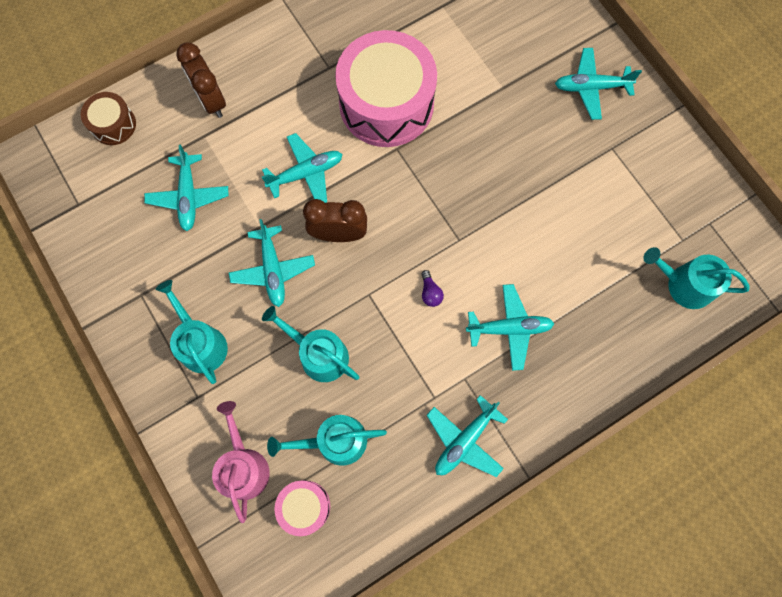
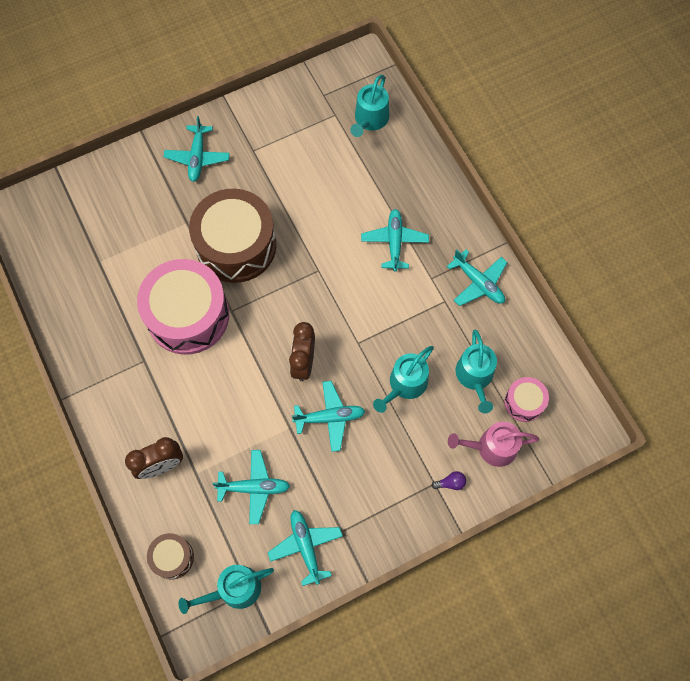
camera: 85 degrees left, 5 degrees down
turquoise watering can [156,280,228,384] -> turquoise watering can moved to [178,565,274,614]
turquoise plane [262,133,343,203] -> turquoise plane moved to [268,510,343,586]
purple light bulb [421,270,444,307] -> purple light bulb moved to [432,471,466,490]
none -> brown drum [189,189,276,283]

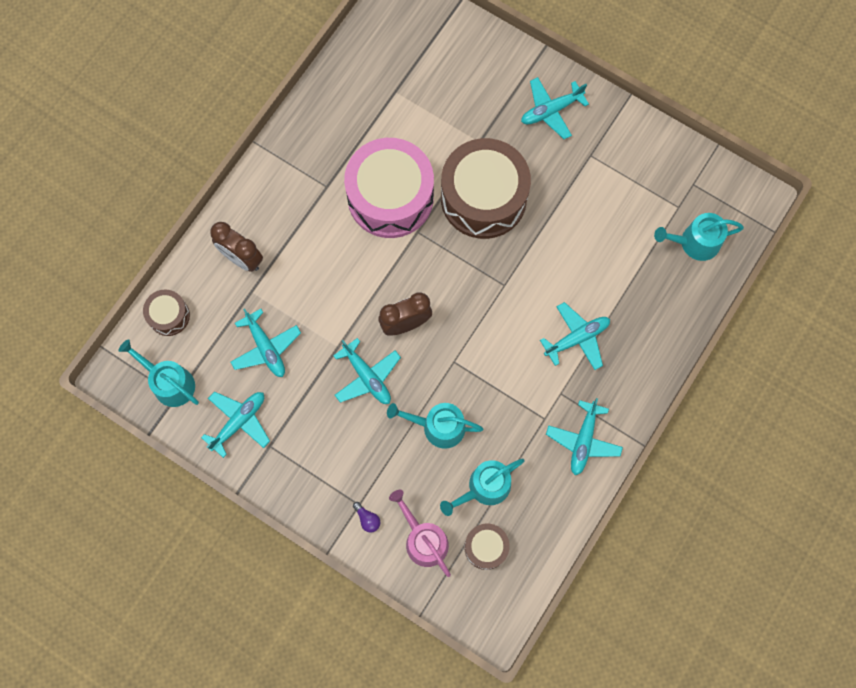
camera: 60 degrees right, 5 degrees up
pink drum [504,377,549,422] -> brown drum [464,524,510,570]

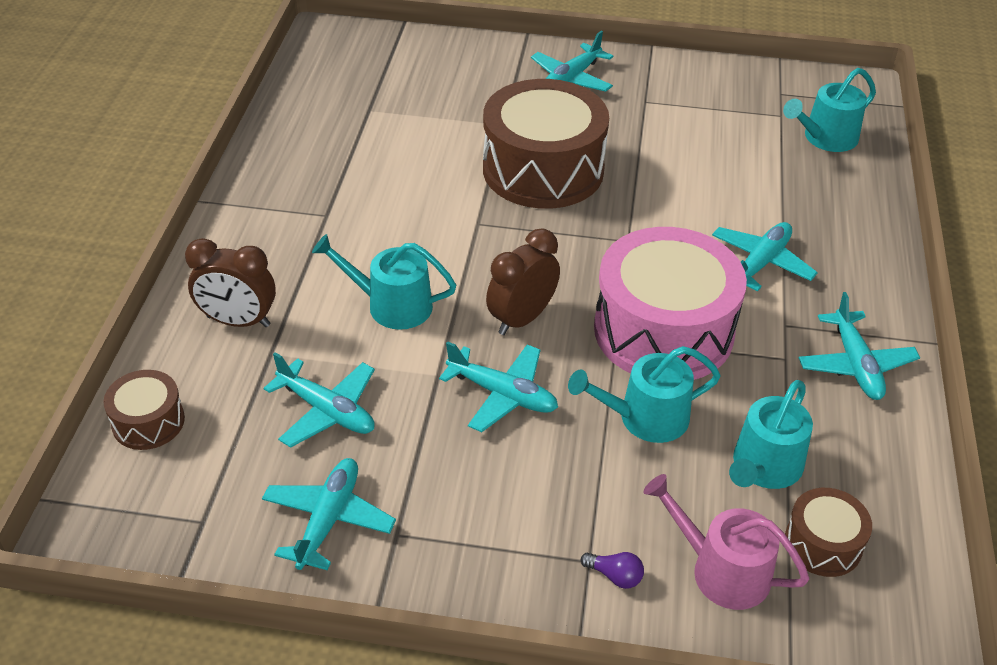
camera: 25 degrees left, 30 degrees down
turquoise watering can [118,339,199,407] -> turquoise watering can moved to [312,234,456,330]
pink drum [344,138,434,238] -> pink drum moved to [594,227,747,380]

